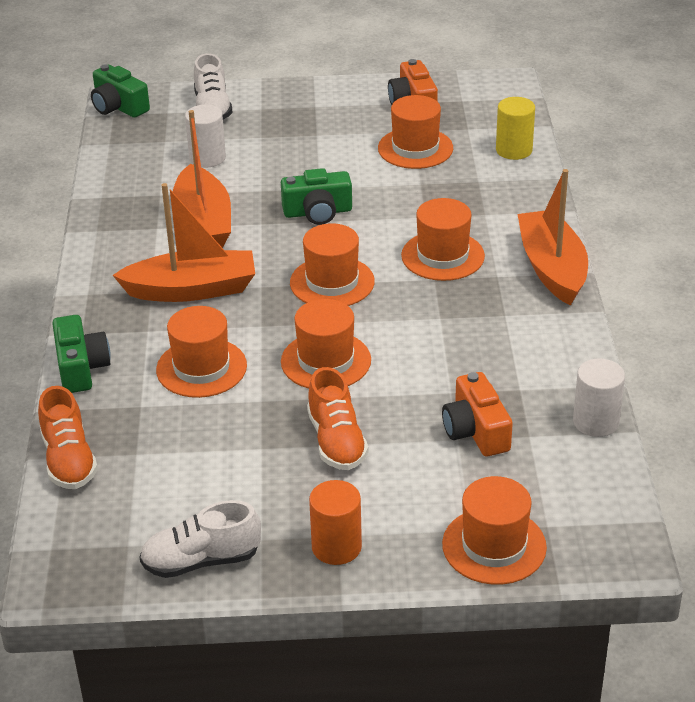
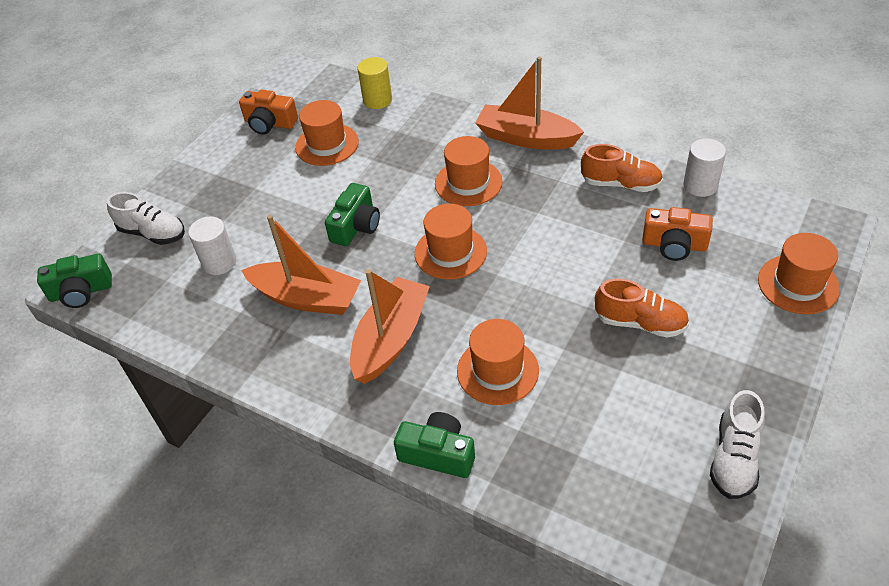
camera: 55 degrees left, 10 degrees up
orange shoe [38,386,98,489] -> orange shoe moved to [581,144,663,192]
orange hat [281,299,371,389] -> none
orange cylinder [309,480,362,565] -> none

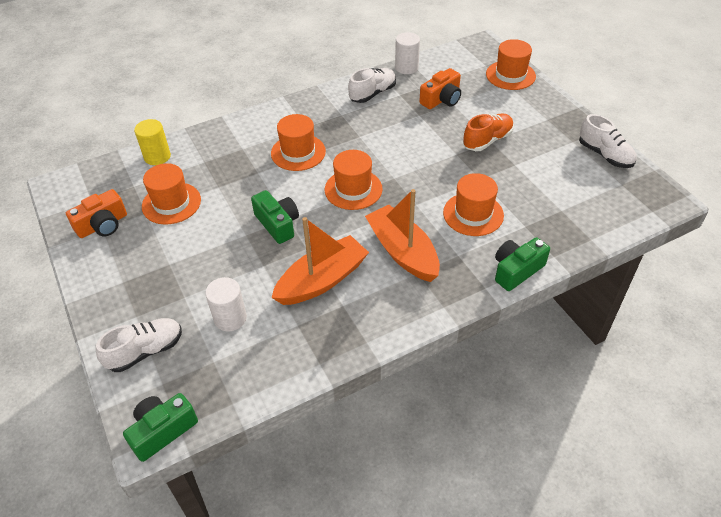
camera: 60 degrees left, 0 degrees up
green camera [37,254,112,308] -> green camera turned 150 degrees counterclockwise [123,393,198,462]
orange boat [475,57,584,149] -> none
orange shoe [581,144,663,192] -> white shoe [348,68,396,103]

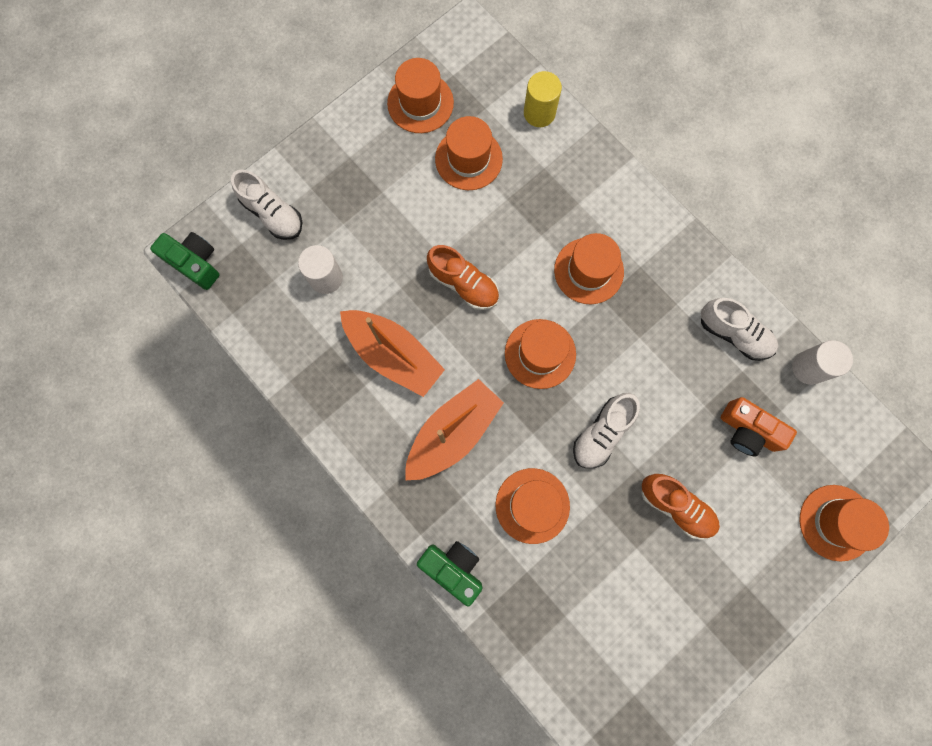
camera: 75 degrees right, 30 degrees up
orange camera [66,189,127,238] -> orange hat [387,58,454,133]
green camera [251,190,299,244] -> orange shoe [427,245,499,310]
white shoe [579,114,637,168] -> white shoe moved to [573,393,640,468]

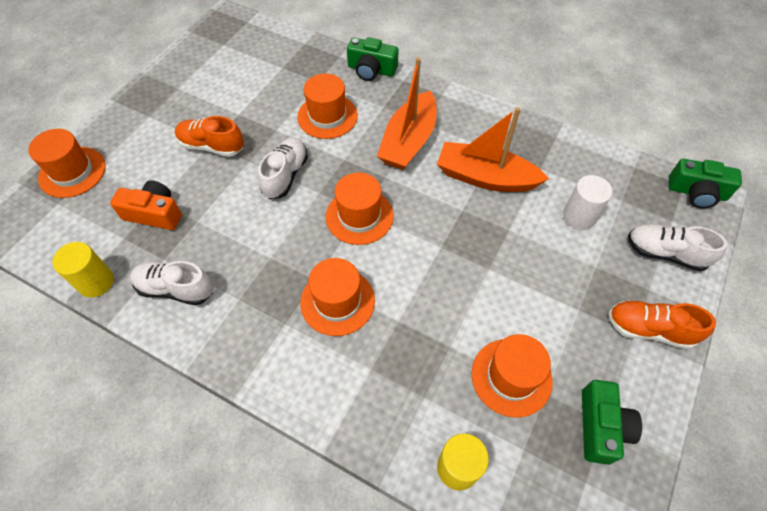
camera: 160 degrees right, 20 degrees down
orange hat [387,58,454,133] -> green camera [582,380,642,465]
orange shoe [427,245,499,310] -> orange shoe moved to [608,300,716,349]
white cylinder [792,340,853,385] -> yellow cylinder [52,242,114,297]

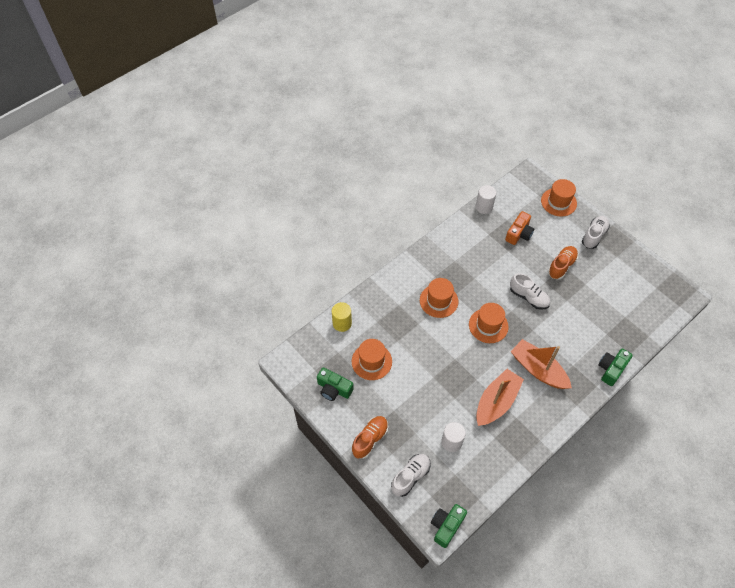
camera: 110 degrees right, 0 degrees up
yellow cylinder [52,242,114,297] -> white cylinder [476,185,496,214]
white shoe [130,261,214,305] -> white shoe moved to [582,216,610,249]
orange hat [297,74,358,139] -> none

